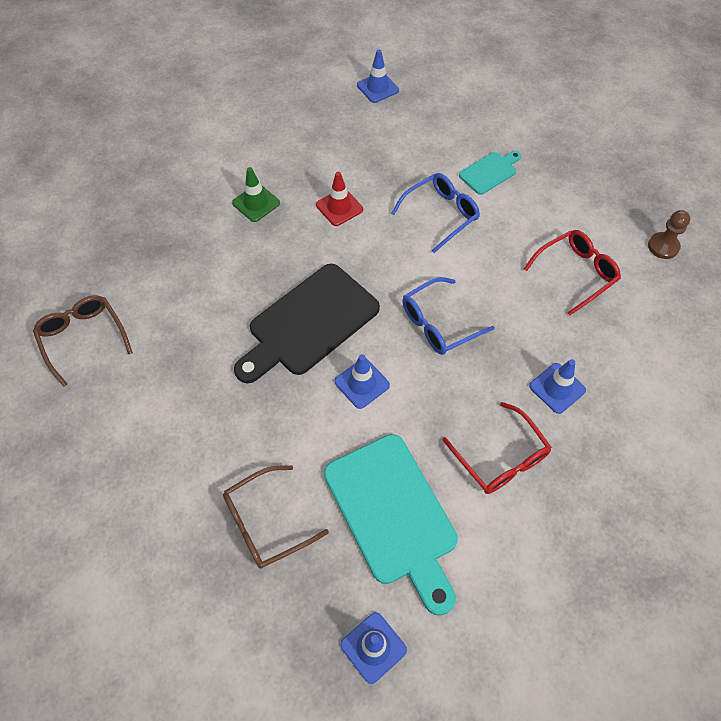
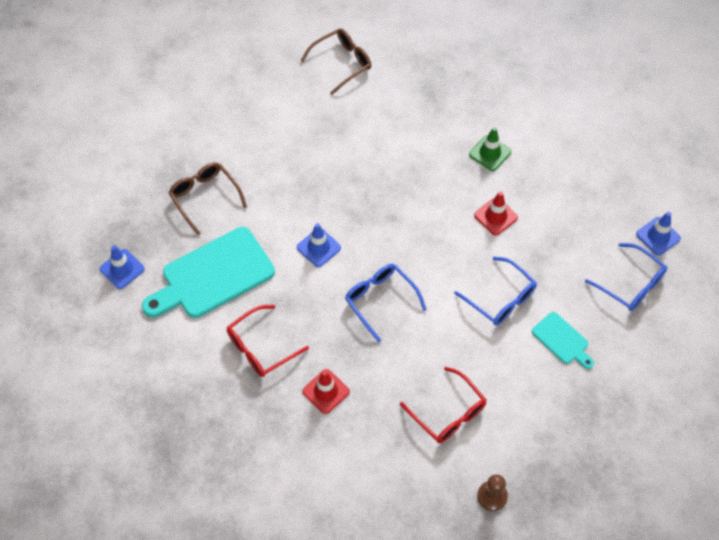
camera: 85 degrees right, 0 degrees up
black cutting board [234,264,380,383] -> none
blue traffic cone [529,359,586,414] -> red traffic cone [302,369,350,414]
none -> blue glasses [585,243,667,311]

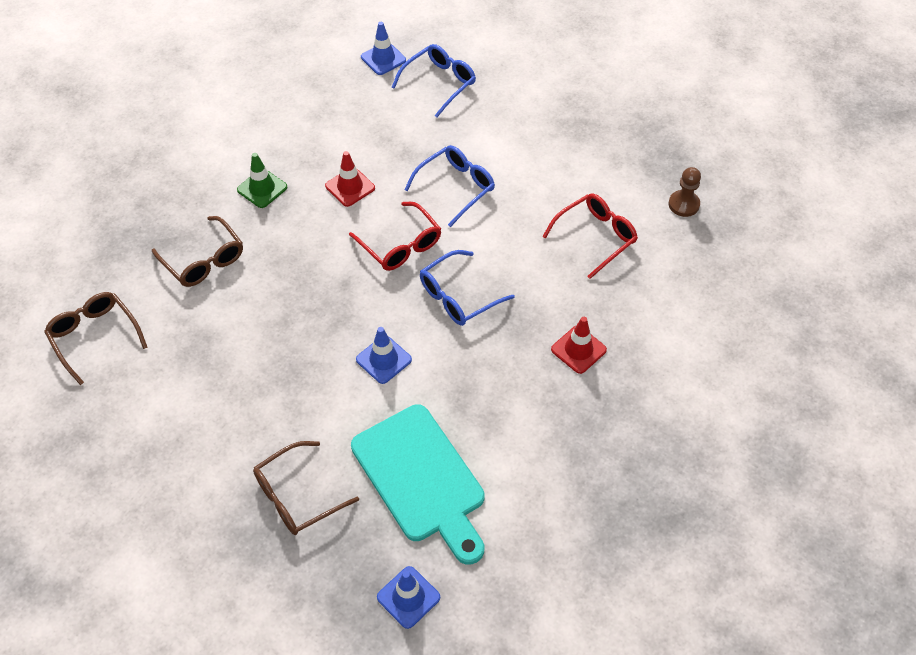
camera: 90 degrees left, 5 degrees down
red glasses [227,305,309,377] -> red glasses moved to [349,202,441,271]
turquoise cutting board [532,312,594,369] -> none
none -> brown glasses [152,216,243,287]

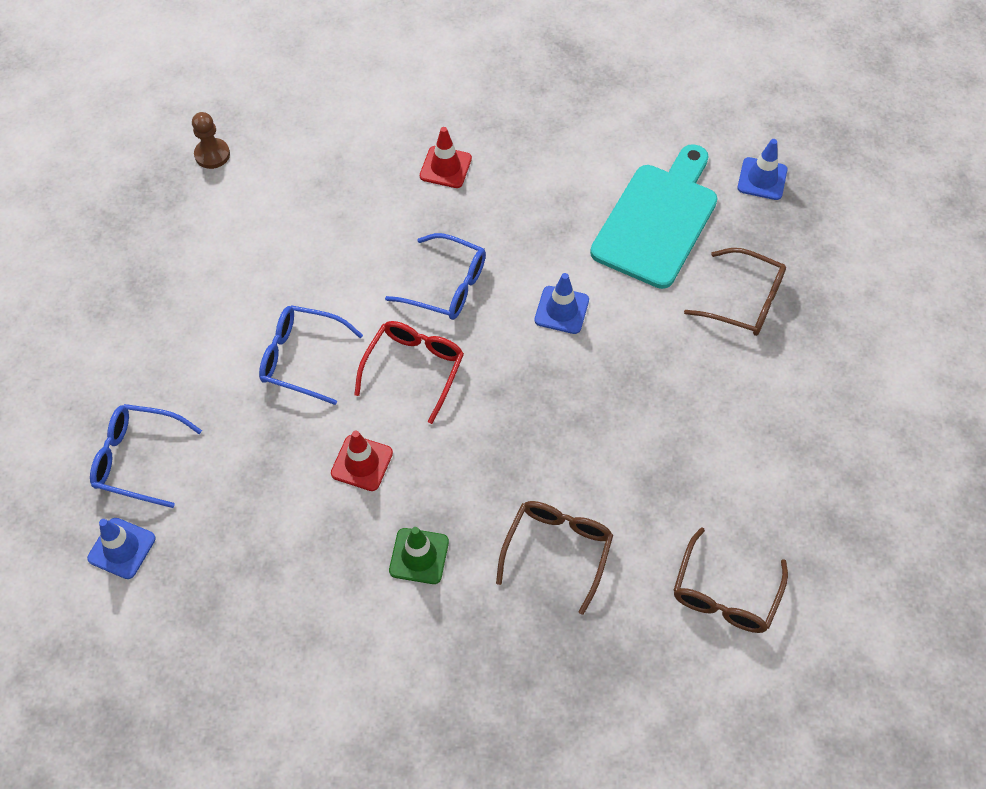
camera: 120 degrees left, 5 degrees up
red glasses [542,194,638,279] -> none

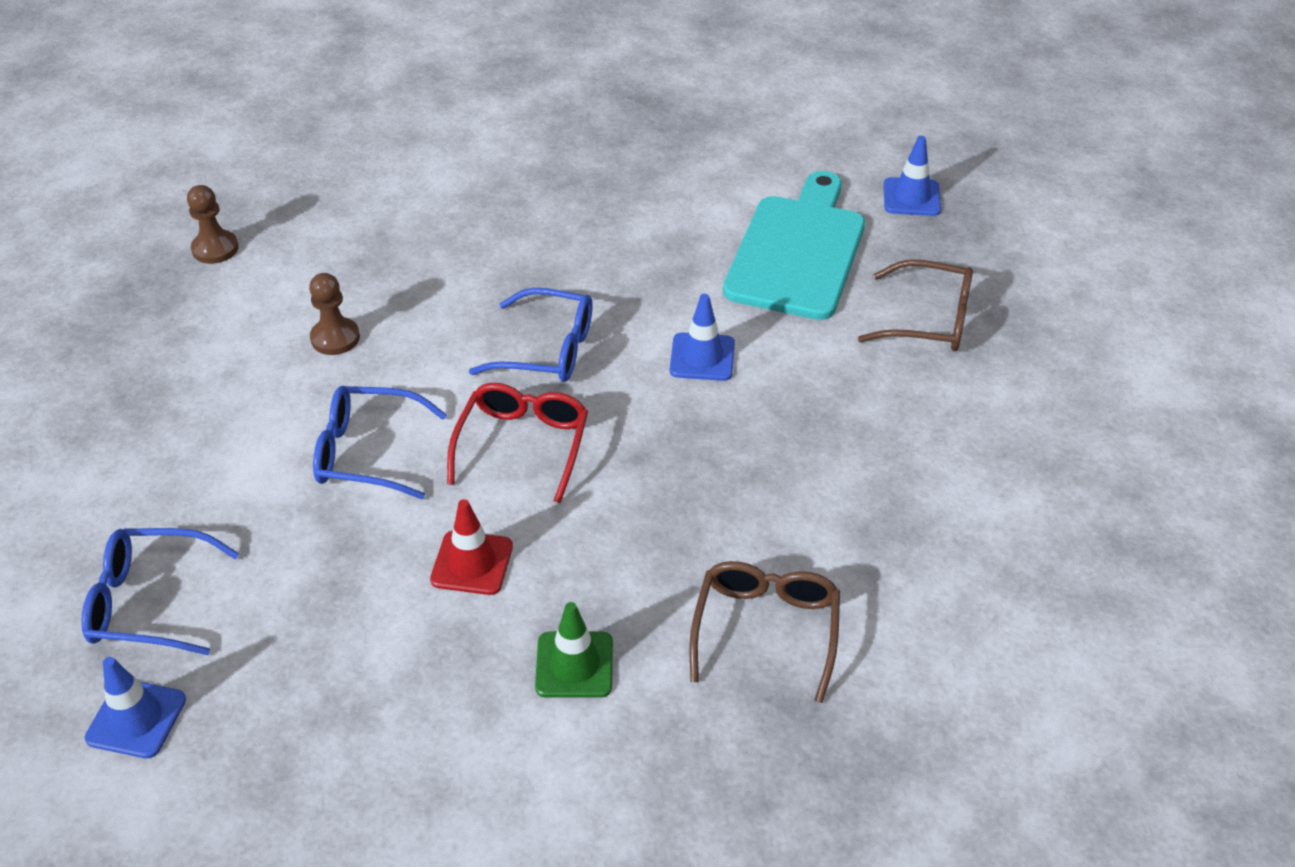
camera: 10 degrees left, 15 degrees down
red traffic cone [420,127,472,188] -> none
brown glasses [674,527,788,633] -> none
none -> brown pawn [309,273,360,355]

